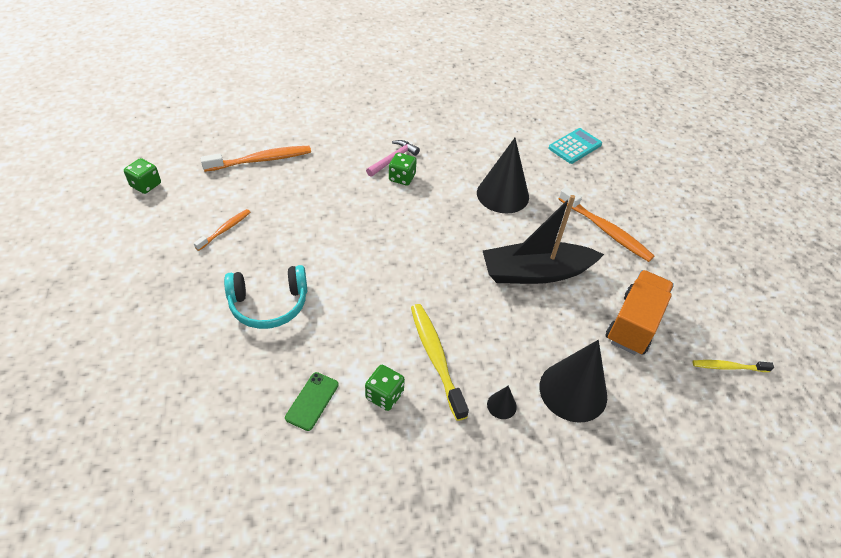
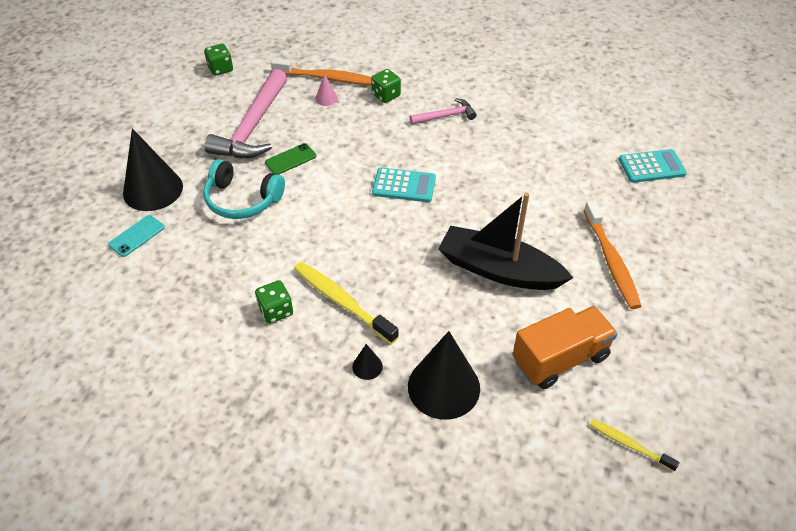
camera: 35 degrees right, 0 degrees up
orange toothbrush [194,209,250,251] -> pink hammer [204,69,287,158]
green phone [285,372,339,431] -> green phone moved to [265,143,317,175]
green dice [389,153,417,185] -> green dice moved to [371,69,401,103]
yellow toothbrush [411,304,469,421] -> yellow toothbrush turned 60 degrees counterclockwise [294,262,399,344]
black cone [477,138,529,214] -> black cone moved to [123,128,183,211]
none -> turquoise phone [108,215,165,257]
none -> pink cone [315,74,338,106]
none -> turquoise calculator [372,167,436,202]

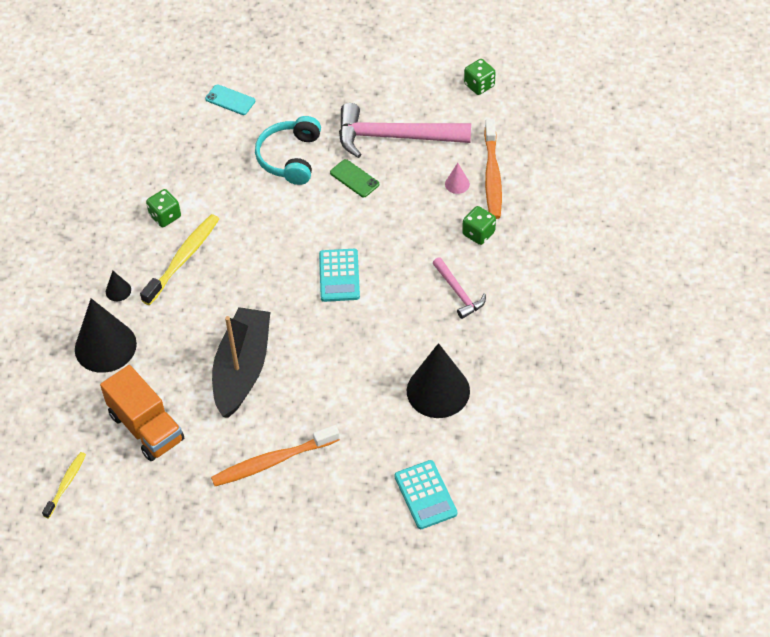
camera: 80 degrees right, 5 degrees up
black cone [123,128,183,211] -> black cone moved to [407,343,470,418]

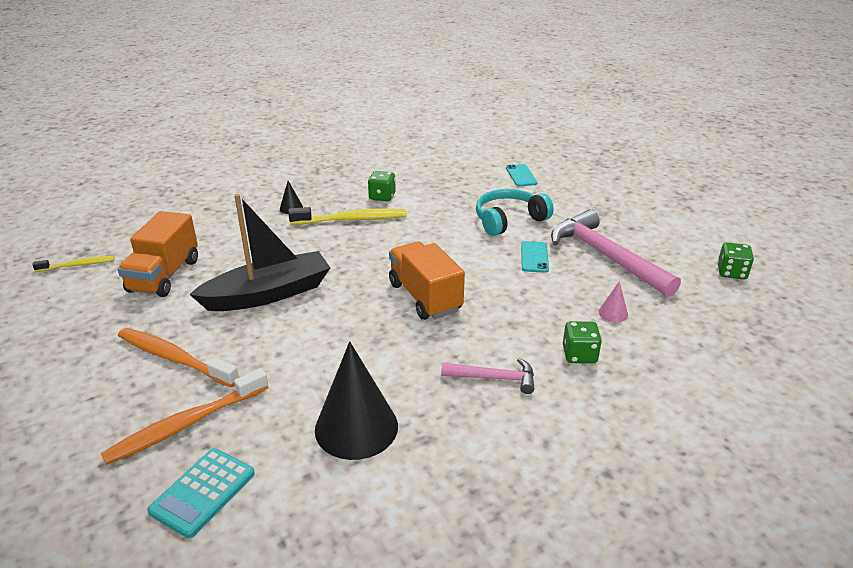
camera: 50 degrees right, 20 degrees down
black cone [75,298,137,373] -> none
turquoise calculator [319,249,360,302] -> orange truck [389,241,465,320]
green phone [330,159,379,197] -> turquoise phone [521,241,549,273]
pink hammer [433,257,486,319] -> pink hammer turned 105 degrees counterclockwise [441,358,534,394]
orange toothbrush [484,119,502,219] -> orange toothbrush moved to [101,368,269,465]

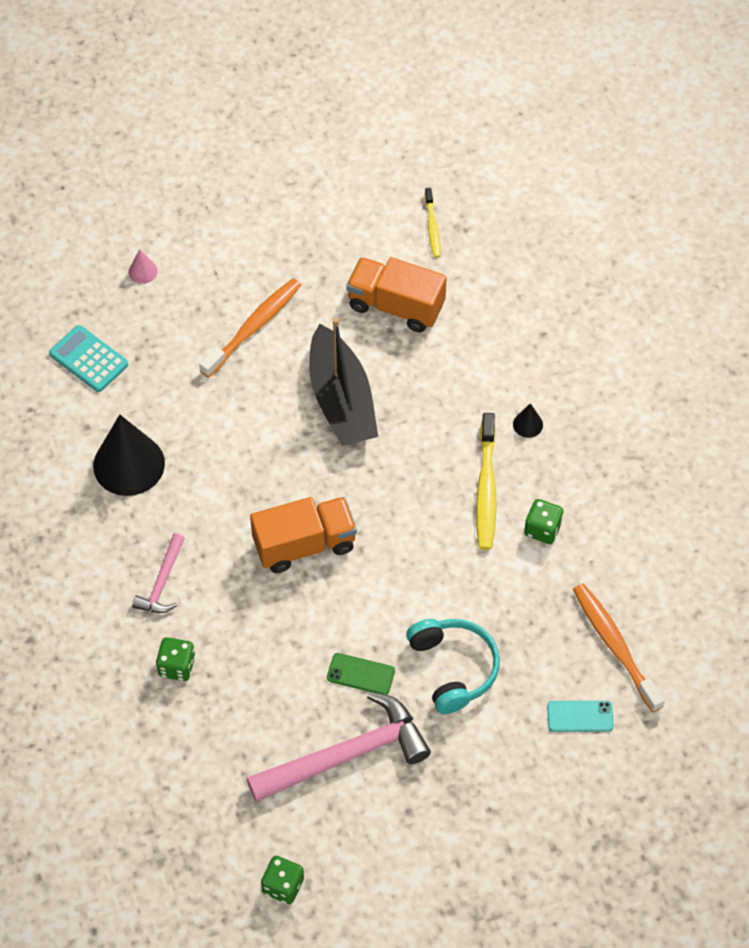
camera: 100 degrees right, 25 degrees up
orange toothbrush [101,368,269,465] -> orange toothbrush moved to [573,584,665,712]
turquoise phone [521,241,549,273] -> green phone [327,653,395,695]
pink cone [598,281,628,322] -> pink cone moved to [129,249,158,284]

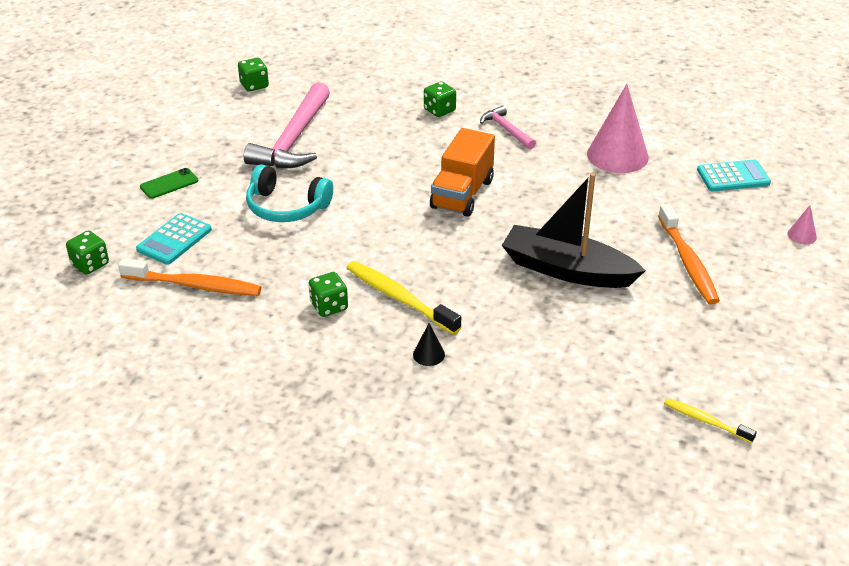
camera: 130 degrees right, 20 degrees down
black cone [93,415,165,496] -> pink cone [587,84,649,173]
green phone [327,653,395,695] -> green phone moved to [140,168,198,199]
orange truck [346,257,447,332] -> none
turquoise phone [547,701,614,732] -> turquoise calculator [136,213,212,265]
none -> green dice [66,231,109,274]

